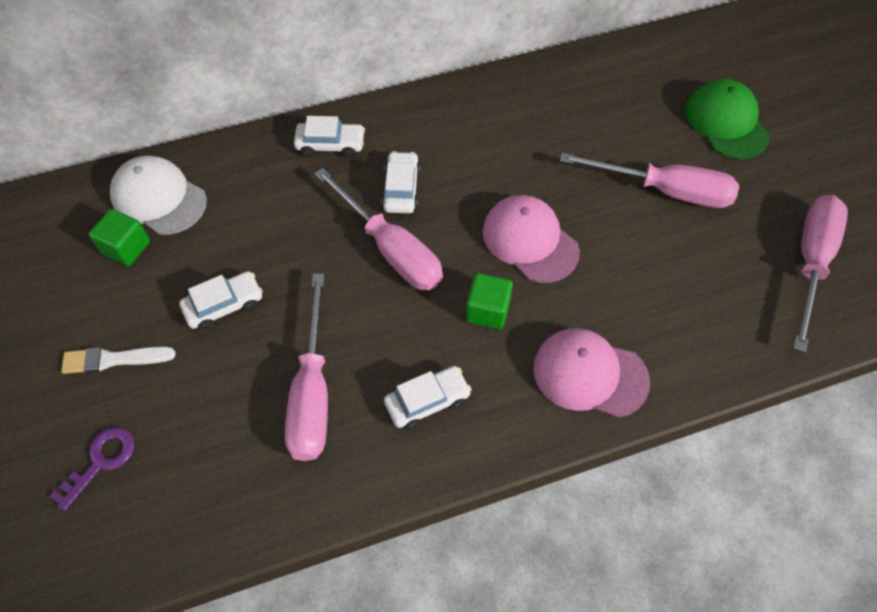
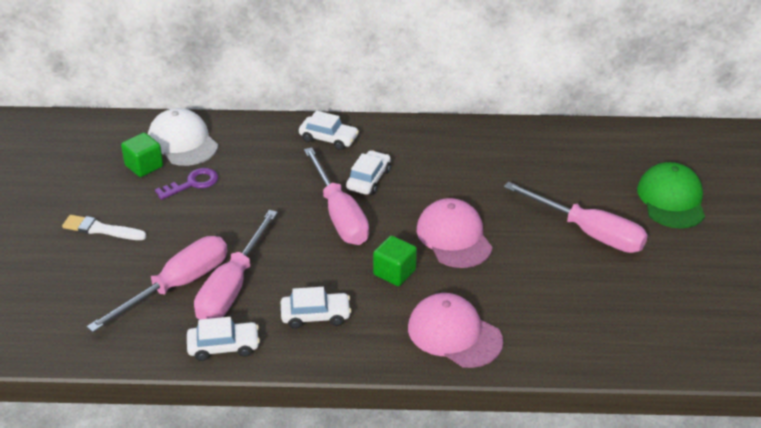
camera: 20 degrees right, 20 degrees down
purple key [49,427,134,511] -> purple key moved to [155,168,218,200]
white car [179,271,263,331] -> white car moved to [187,317,260,361]
pink screwdriver [793,195,848,352] -> pink screwdriver moved to [86,236,227,332]

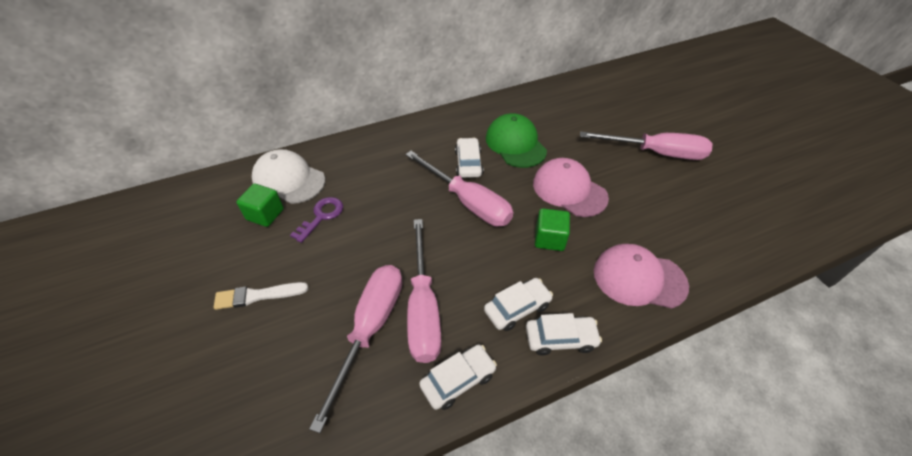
camera: 25 degrees left, 10 degrees up
white car [299,111,359,150] -> white car moved to [526,313,602,355]
green cap [637,162,705,228] -> green cap moved to [486,113,547,168]

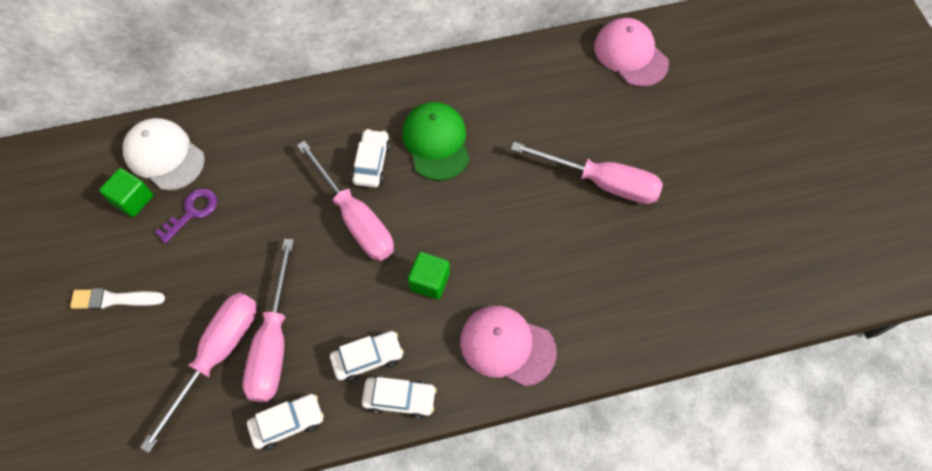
camera: 10 degrees right, 15 degrees up
pink cap [533,158,609,217] -> pink cap moved to [594,18,669,87]

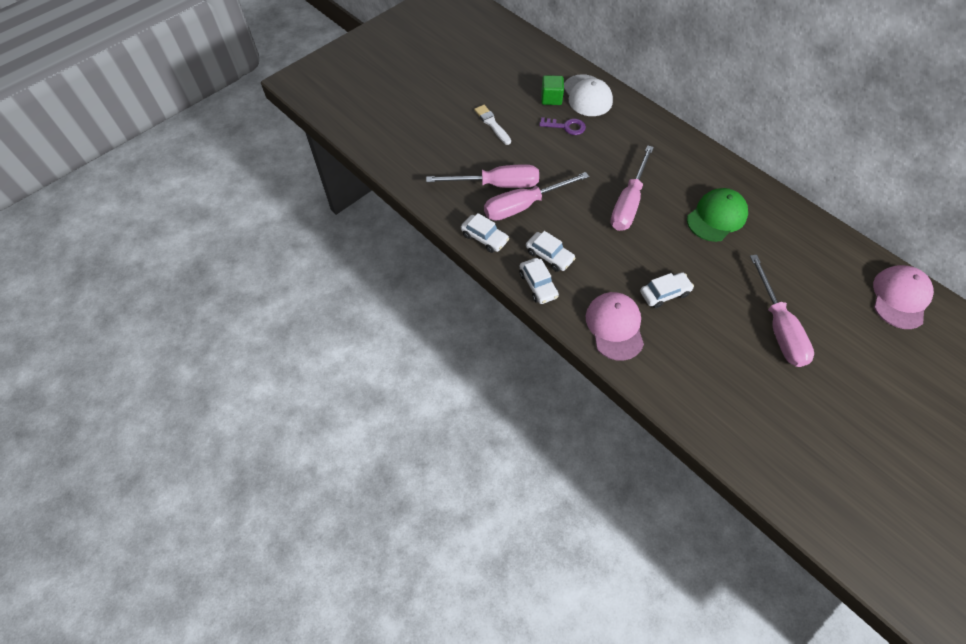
camera: 60 degrees right, 5 degrees down
white cap [123,118,205,191] -> white cap turned 150 degrees clockwise [564,74,613,116]
white car [352,129,391,188] -> white car moved to [640,272,694,308]
green cube [408,252,450,300] -> none

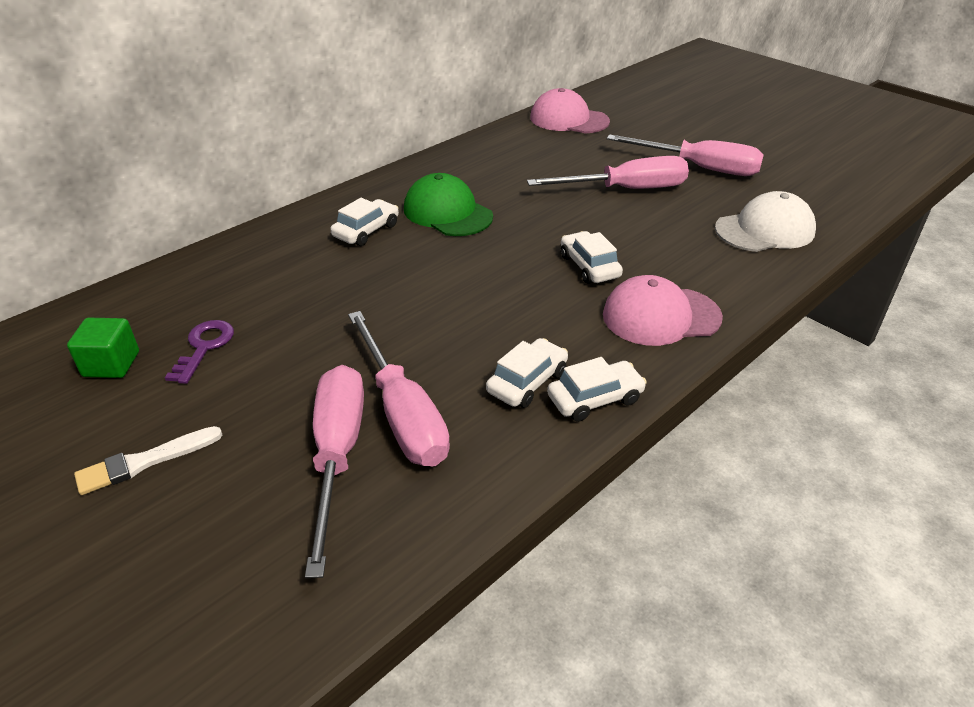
camera: 90 degrees left, 20 degrees down
white car [461,213,509,253] -> white car moved to [330,198,399,246]
white cap [564,74,613,116] -> white cap moved to [715,191,816,252]
pink screwdriver [610,145,654,231] -> pink screwdriver moved to [607,134,764,176]

